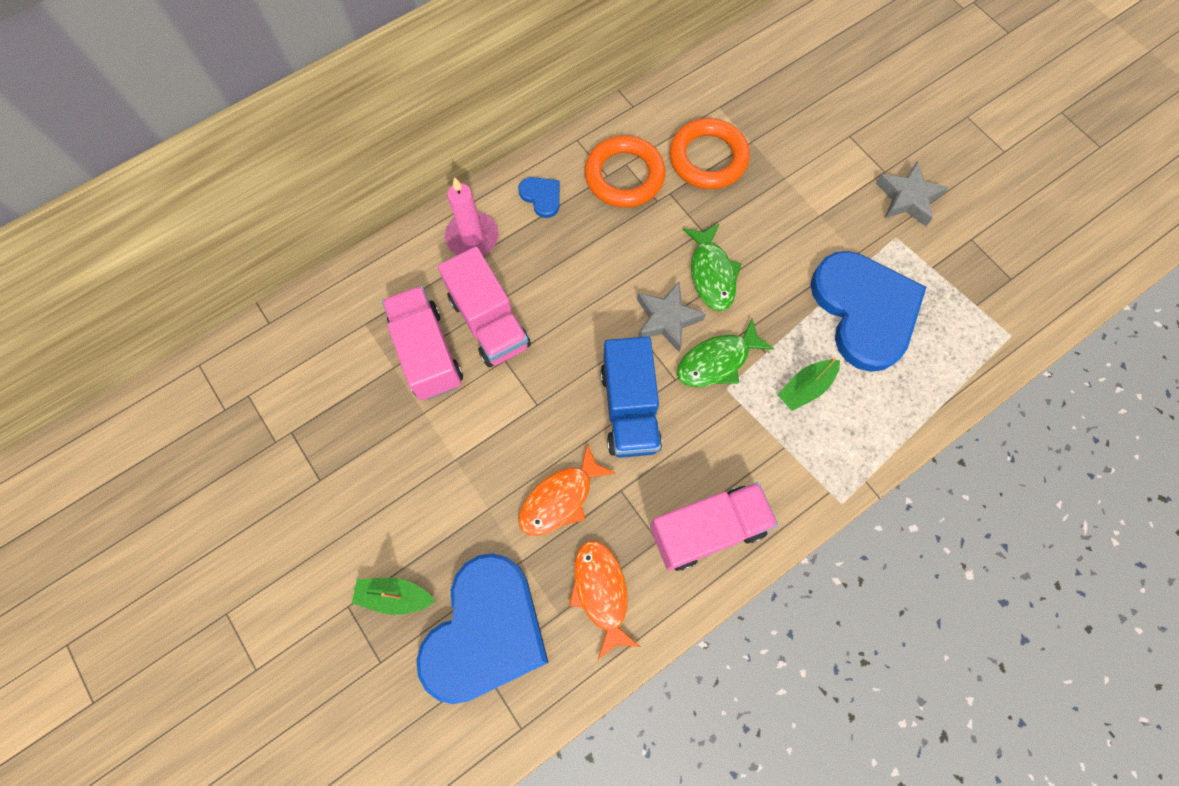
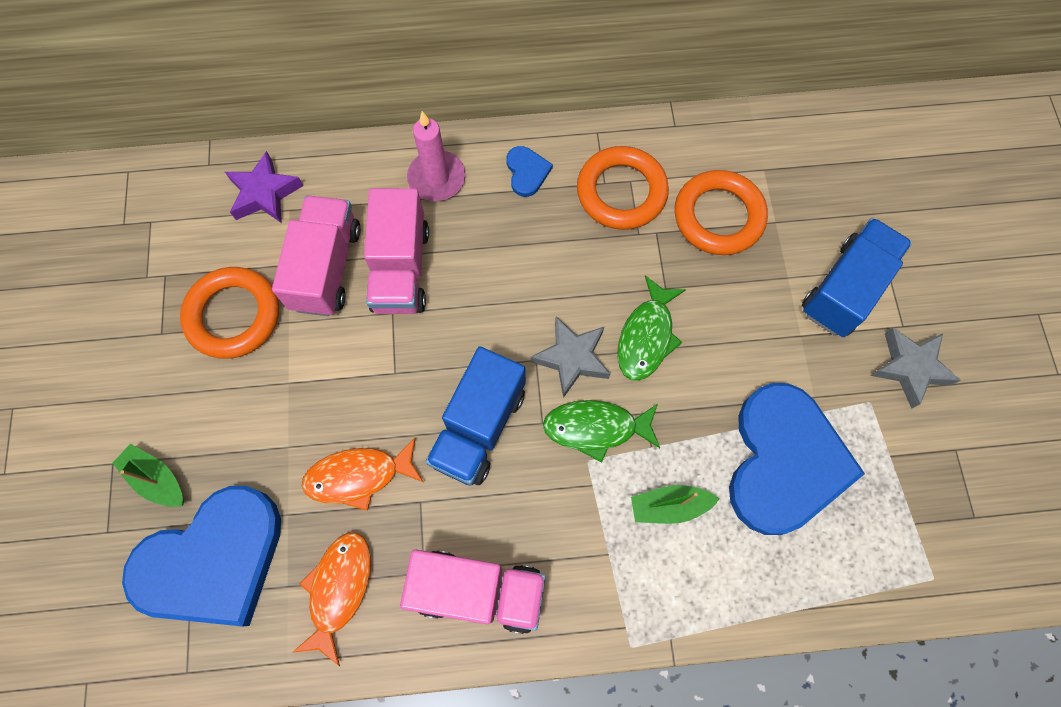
camera: 30 degrees right, 0 degrees up
none -> orange ring [180,267,279,359]
none -> purple star [225,151,303,223]
none -> blue truck [802,218,912,337]

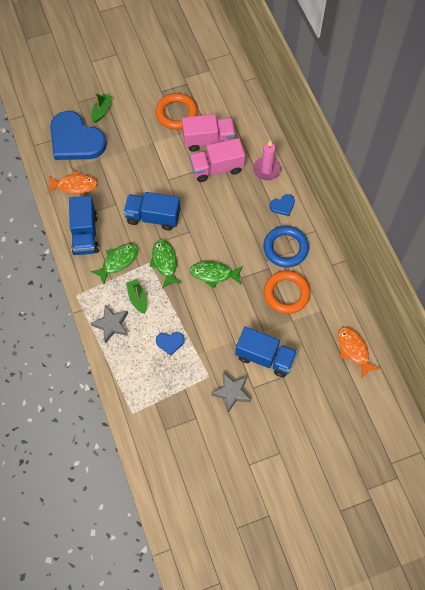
camera: 75 degrees right, 5 degrees down
purple star [225,151,303,223] -> none
orange fish [302,438,423,511] -> orange fish moved to [338,327,380,379]
pink truck [400,549,546,634] -> blue truck [69,196,99,255]
grey star [531,317,610,398] -> grey star moved to [91,305,128,343]
orange ring [577,146,669,230] -> blue ring [263,226,309,268]
blue heart [729,383,865,535] -> blue heart [156,332,185,356], size x0.41
none -> green fish [90,243,138,284]

